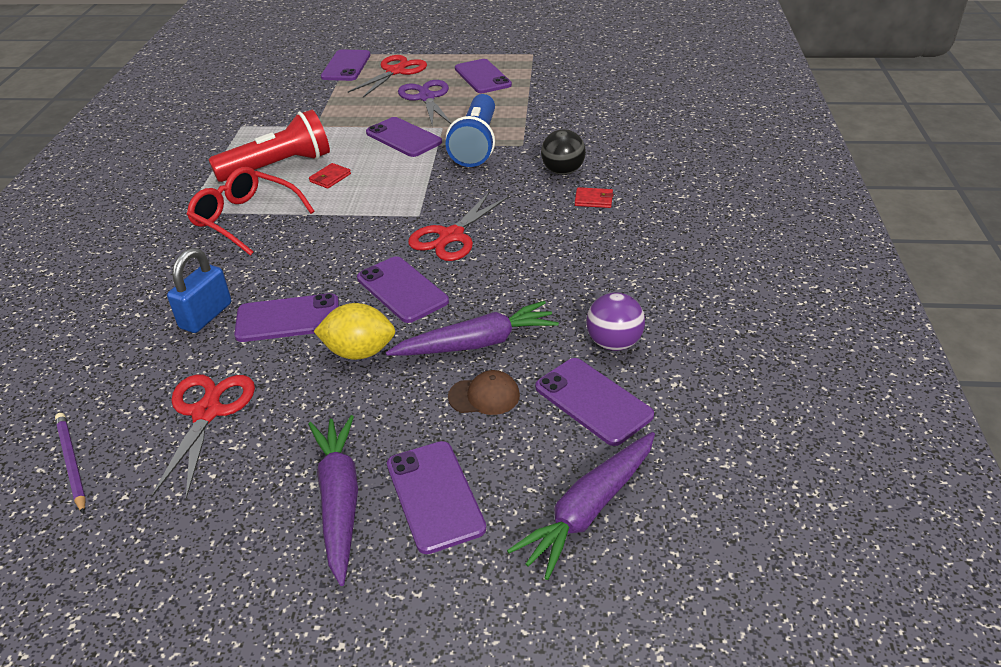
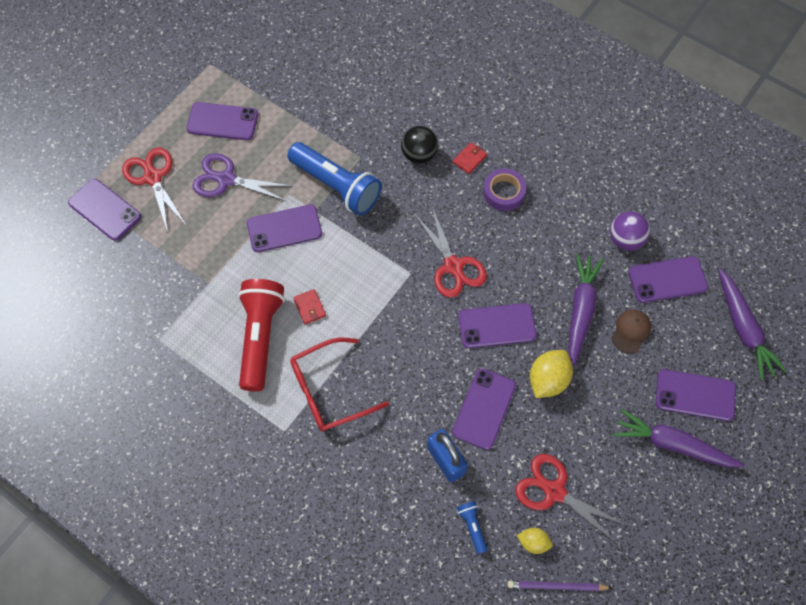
camera: 60 degrees left, 25 degrees up
none -> blue flashlight [457,501,488,554]
none -> purple tape [483,169,526,211]
none -> yellow lemon [517,528,553,554]

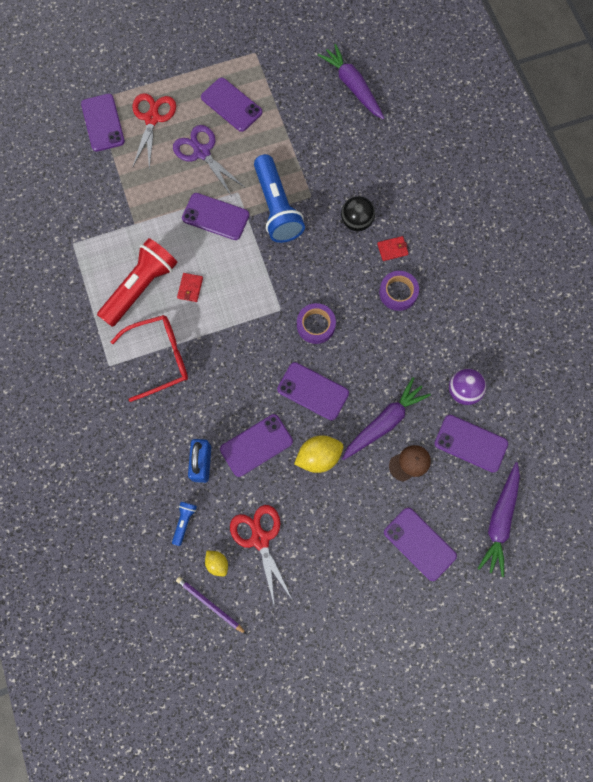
camera: 35 degrees right, 10 degrees up
red glasses [290,338,389,432] -> red glasses turned 150 degrees clockwise [111,315,188,402]
red scissors [414,207,487,298] -> purple tape [297,303,336,344]
purple carrot [613,409,745,467] -> purple carrot moved to [318,44,384,119]

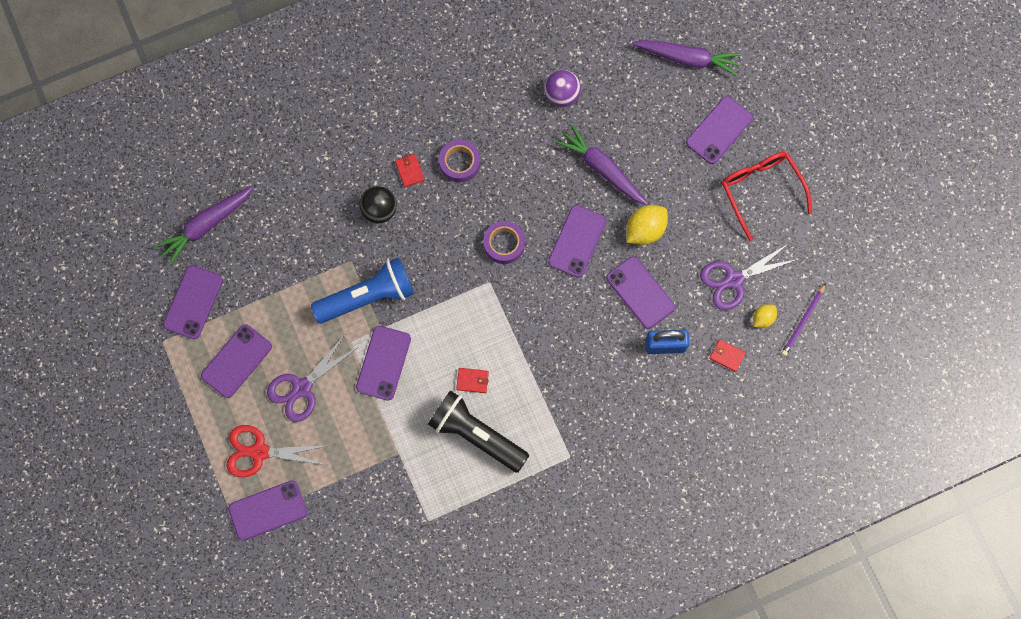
camera: 95 degrees left, 0 degrees up
red flashlight [97,238,177,327] -> black flashlight [428,390,529,473]
red glasses [111,315,188,402] -> red glasses moved to [722,152,812,241]
blue flashlight [172,502,197,546] -> red wallet [709,339,746,372]
red scissors [230,505,293,608] -> purple scissors [700,244,798,310]
yellow lemon [294,435,344,473] -> yellow lemon turned 75 degrees clockwise [627,205,668,245]
brown cap [389,445,431,482] -> none
purple phone [434,415,508,473] -> purple phone moved to [163,265,223,339]

